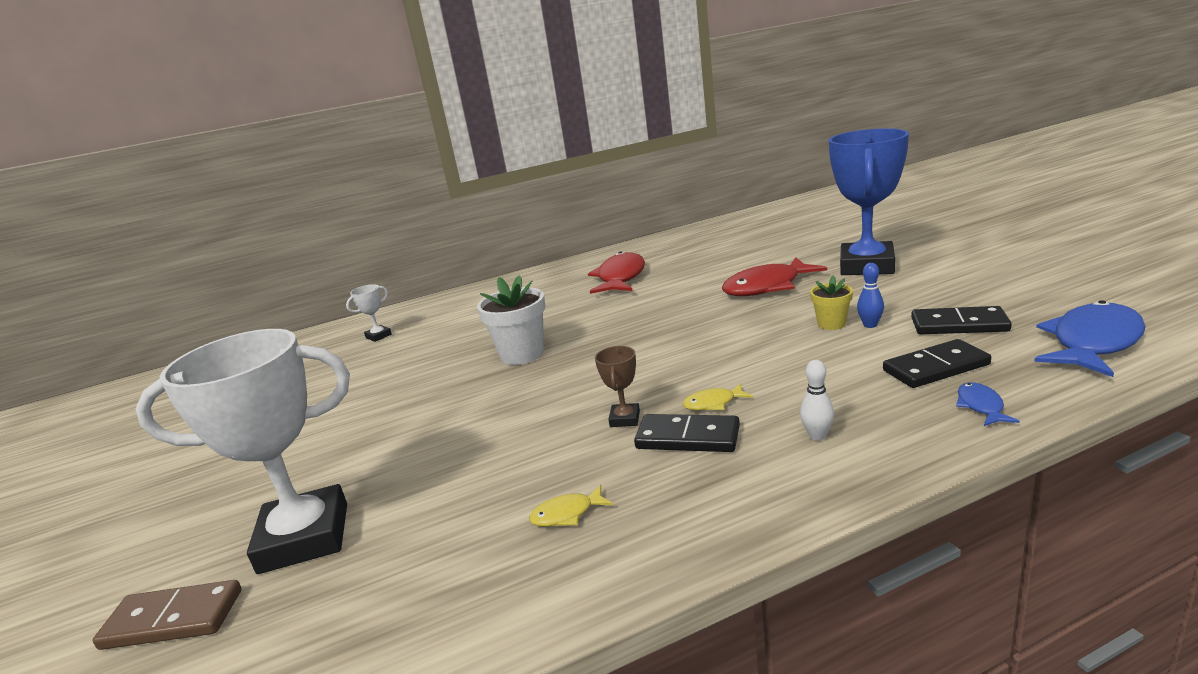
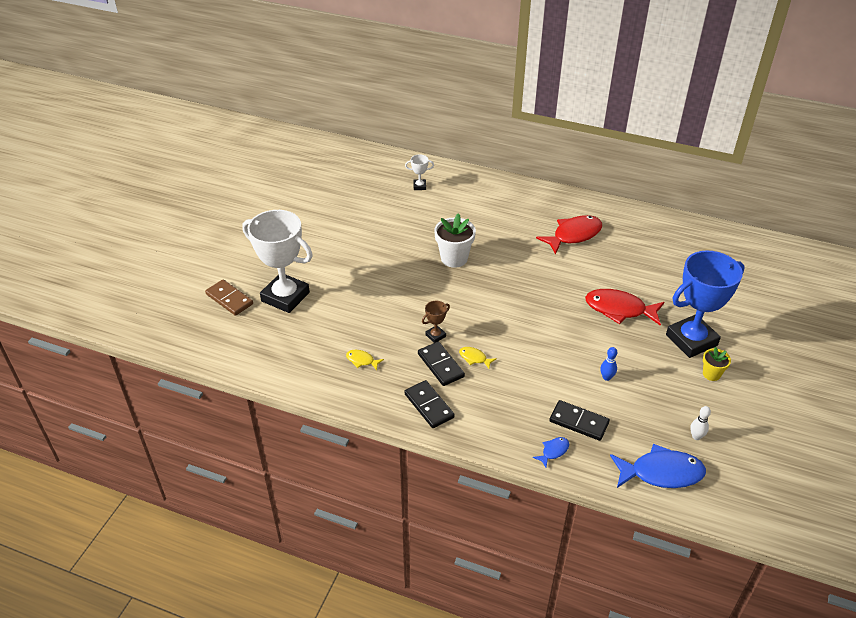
camera: 40 degrees right, 20 degrees up
white bowling pin [800,360,834,441] -> white bowling pin moved to [690,406,711,440]
yellow flower pot [810,275,853,330] -> yellow flower pot moved to [703,347,731,381]
black domino [911,306,1012,334] -> black domino moved to [404,380,455,428]

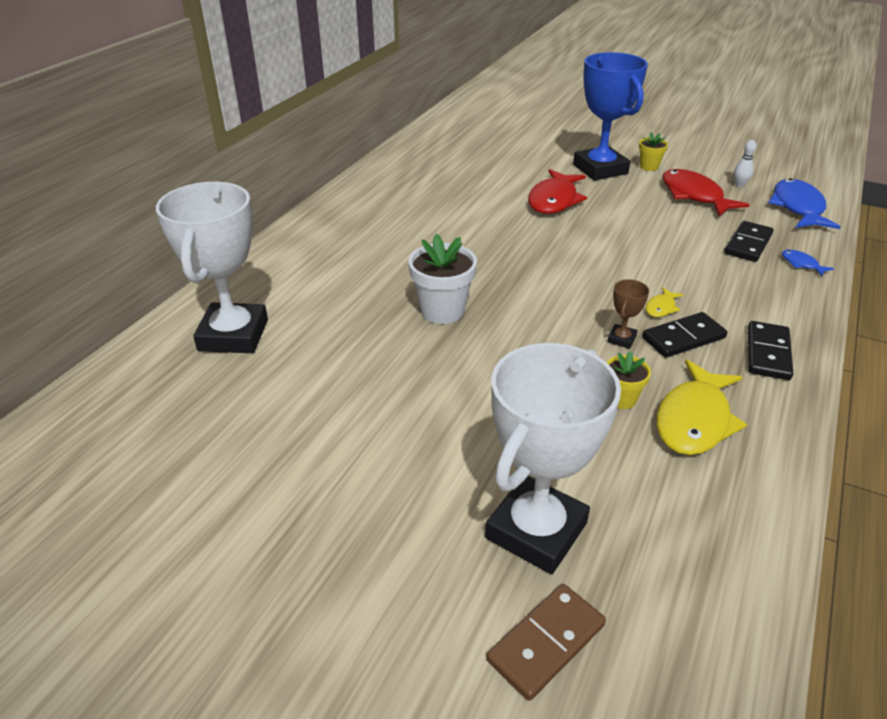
camera: 85 degrees left, 5 degrees down
yellow fish [346,350,384,370] -> yellow fish [656,359,747,455], size x2.17
black domino [404,380,455,428] -> black domino turned 45 degrees counterclockwise [748,321,793,380]
white trophy [405,154,434,190] -> white trophy [156,182,268,353], size x2.44
brown trophy [422,301,450,343] -> brown trophy turned 60 degrees clockwise [607,279,649,349]
red fish [536,215,602,255] -> red fish moved to [662,169,750,216]
blue bowling pin [600,347,617,381] -> none
none -> yellow flower pot [607,351,651,409]

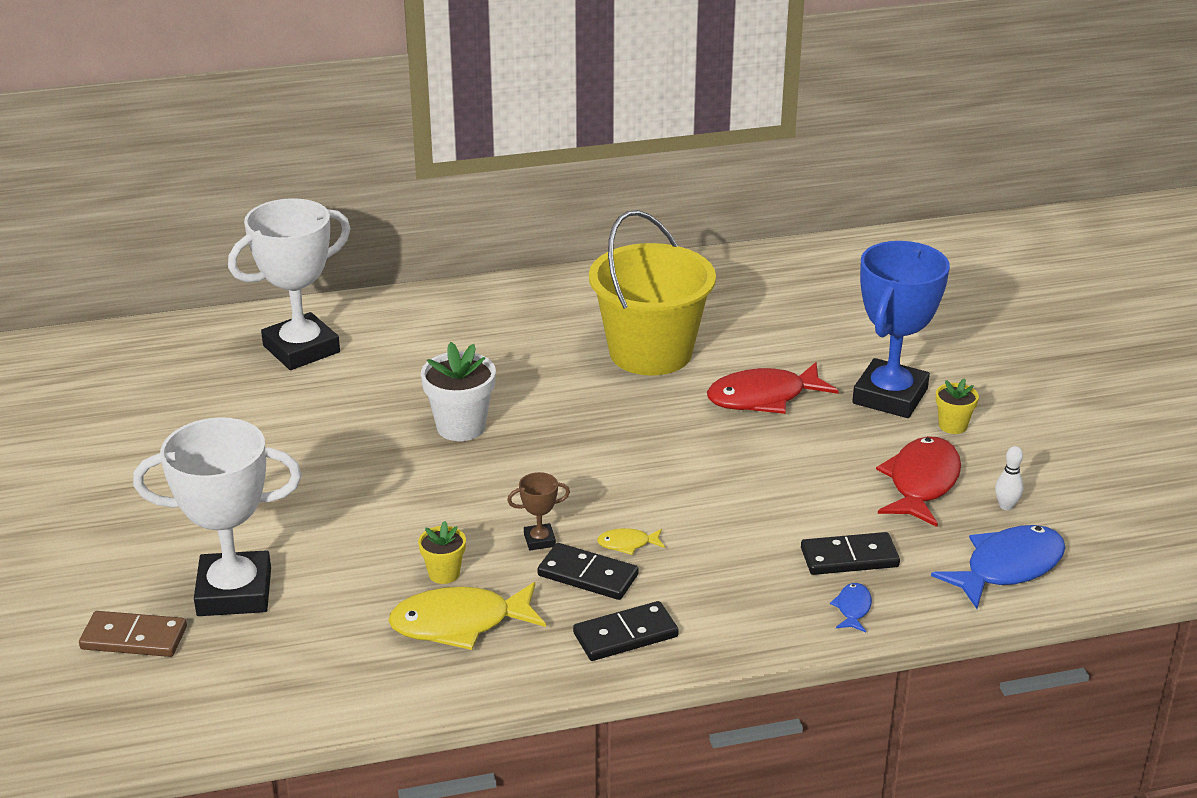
camera: 50 degrees right, 5 degrees down
none -> yellow bucket [589,210,716,375]

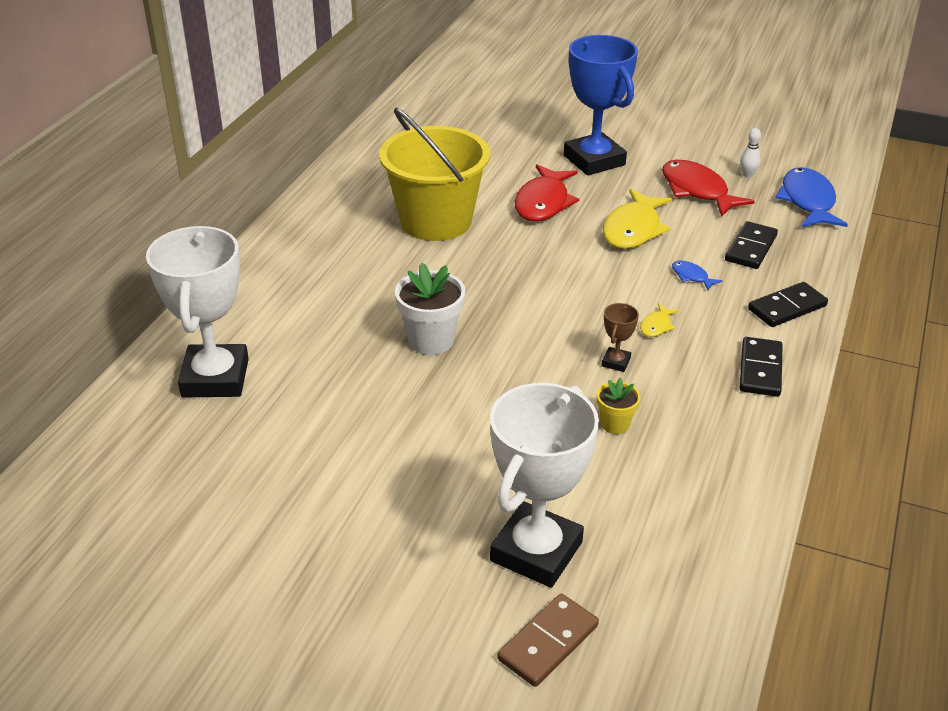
camera: 55 degrees left, 5 degrees up
yellow fish [388,582,546,650] -> yellow fish moved to [603,189,672,249]
black domino [537,543,639,600] -> black domino moved to [748,282,828,327]
blue fish [830,583,872,632] -> blue fish moved to [672,261,722,290]
yellow flower pot [936,378,979,434] -> none

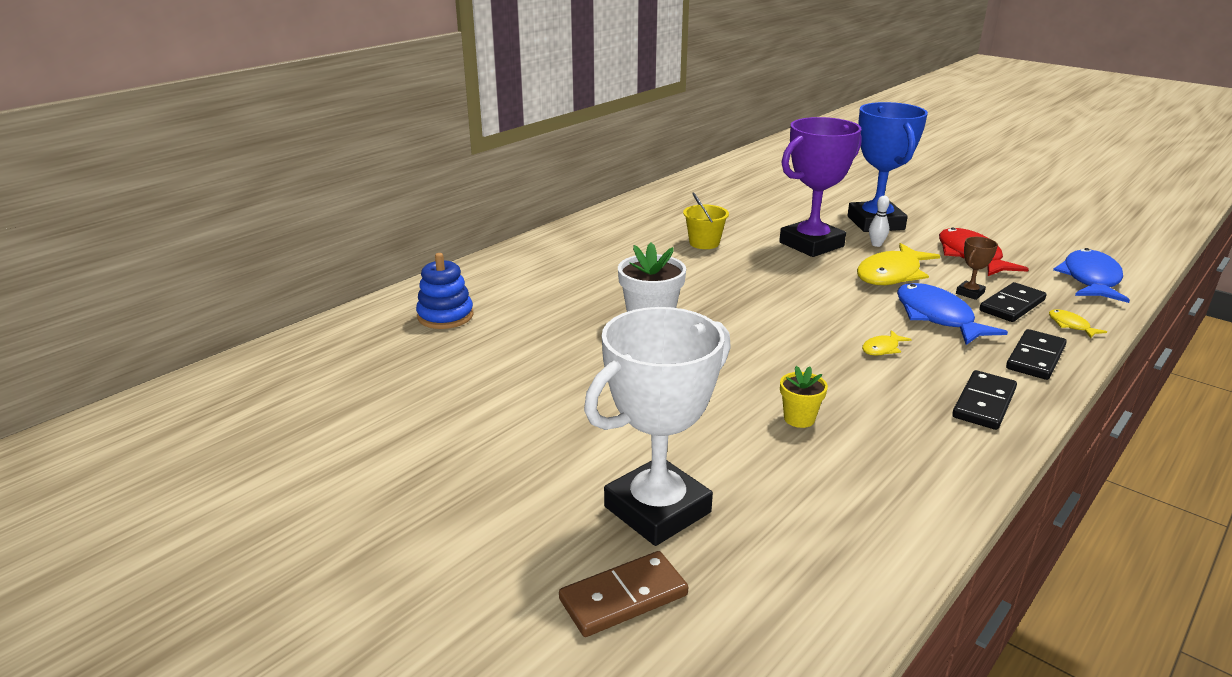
camera: 20 degrees right, 10 degrees down
white trophy [146,226,249,397] -> blue stacking toy [416,253,474,329]
yellow bucket [379,108,490,241] -> yellow bucket [683,192,729,249], size x0.45
red fish [515,164,579,221] -> purple trophy [779,117,862,257]
brown trophy [601,303,639,372] -> brown trophy moved to [956,237,998,300]
blue fish [672,261,722,290] -> blue fish [897,283,1008,345], size x2.17
white bowling pin [740,128,761,178] -> white bowling pin moved to [869,196,890,247]
black domino [748,282,828,327] -> black domino turned 45 degrees counterclockwise [1006,329,1067,380]
none -> yellow fish [1049,309,1107,338]

